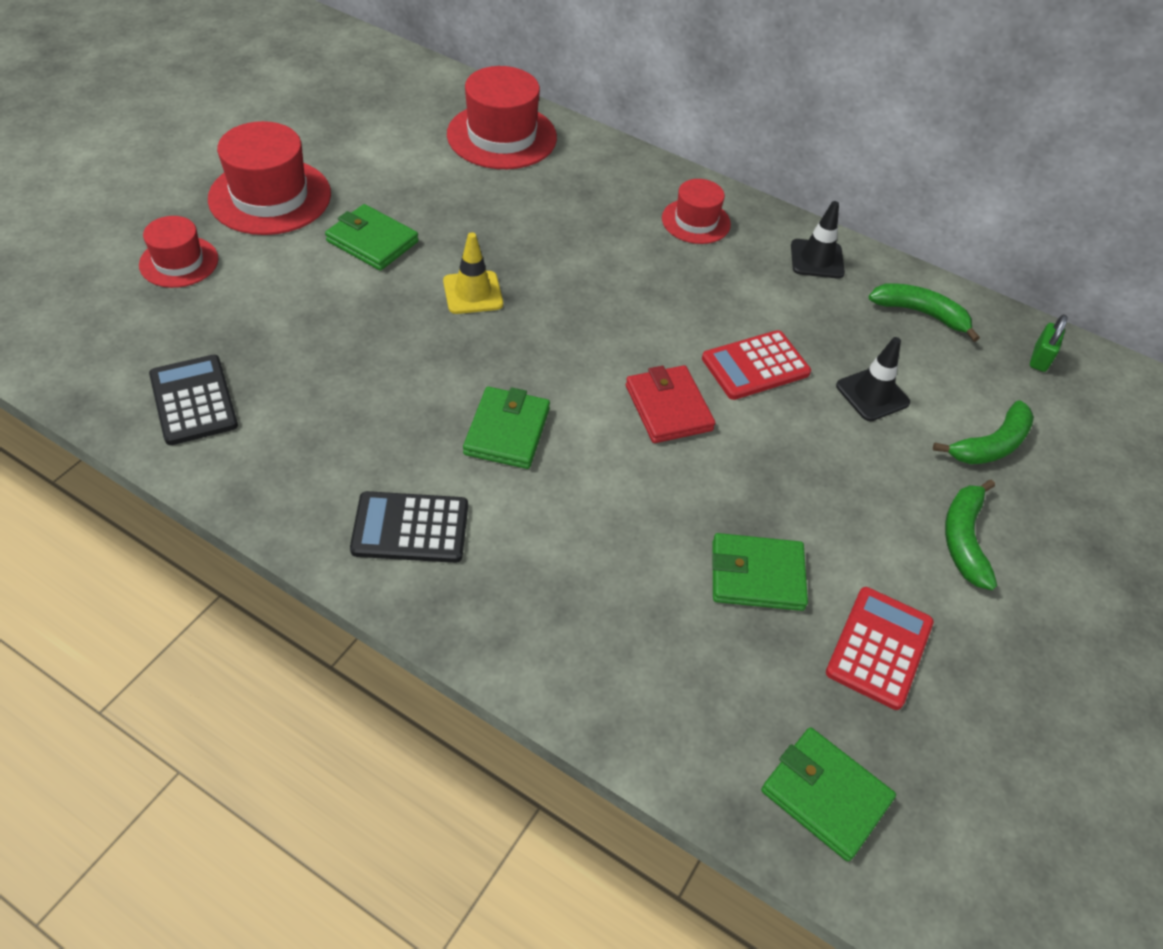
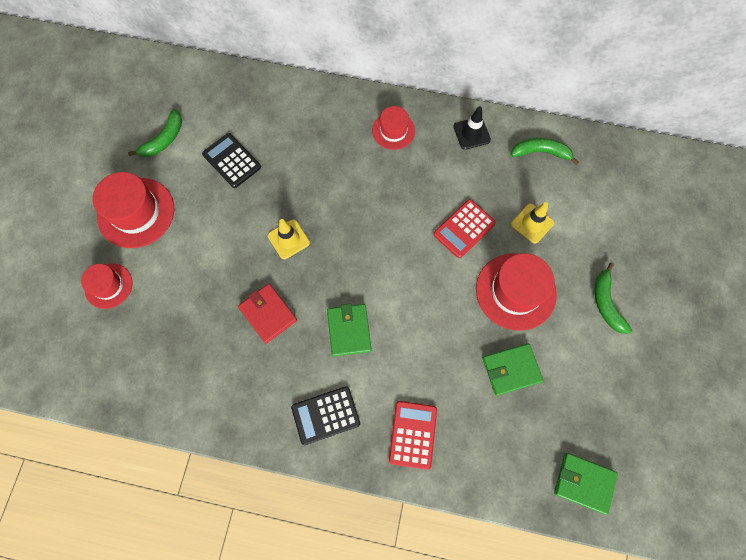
camera: 15 degrees left, 20 degrees up
black calculator [149,355,238,445] -> black calculator moved to [202,133,261,188]
green wallet [325,204,419,271] -> none
red hat [447,66,557,169] -> red hat moved to [476,253,557,331]
red wallet [626,365,715,443] -> red wallet moved to [238,284,297,344]
red calculator [826,587,934,710] -> red calculator moved to [389,401,437,470]
black traffic cone [836,337,910,421] -> yellow traffic cone [511,202,554,244]
green banana [933,400,1034,464] -> green banana moved to [128,109,182,157]
green padlock [1030,314,1068,372] -> none

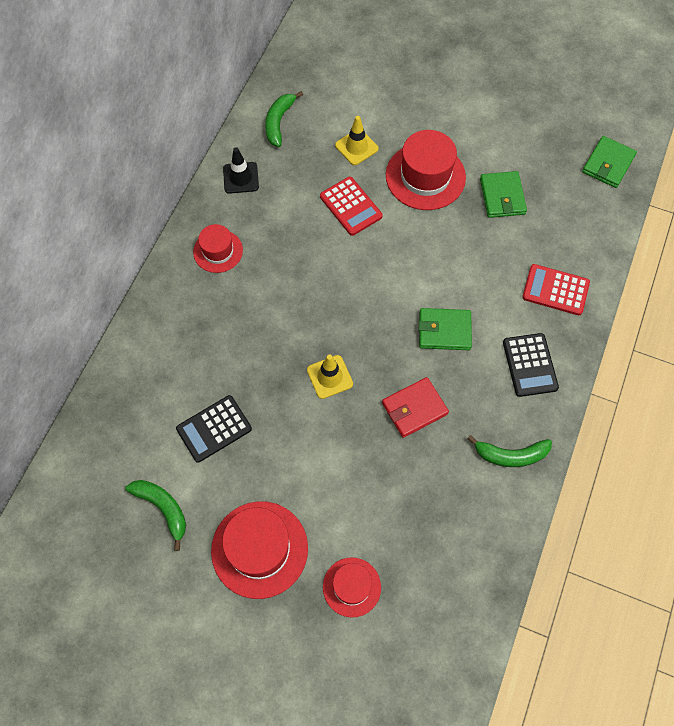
camera: 80 degrees left, 5 degrees down
green banana [594,263,632,334] -> green banana moved to [467,435,552,467]

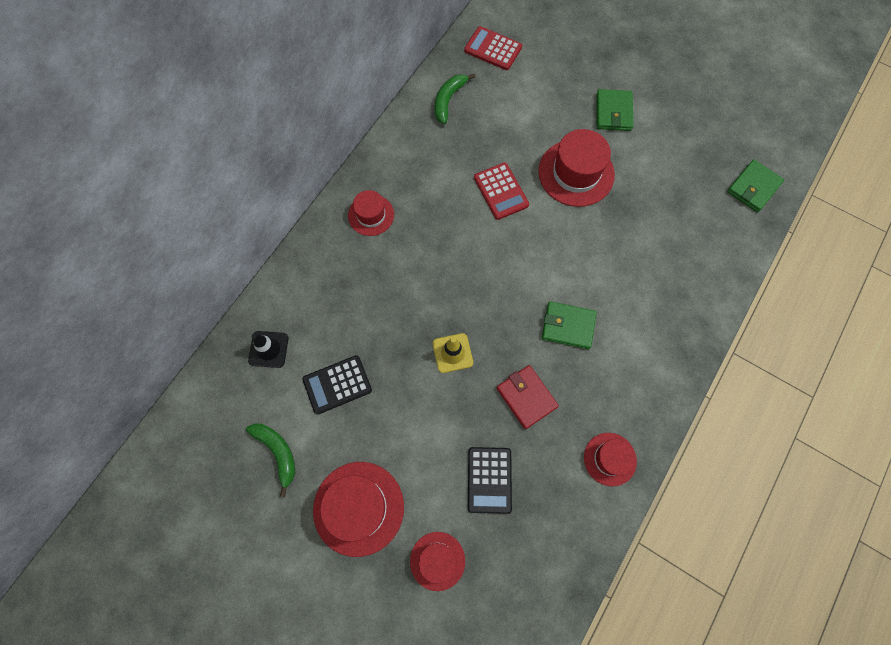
camera: 10 degrees right, 5 degrees up
black traffic cone [223,147,259,194] -> black traffic cone moved to [248,331,289,368]
yellow traffic cone [335,116,379,165] -> none
red wallet [382,377,449,438] -> red wallet turned 75 degrees clockwise [497,365,559,429]
green banana [467,435,552,467] -> red hat [584,433,637,487]
green wallet [480,171,527,218] -> green wallet moved to [596,89,634,131]
black calculator [503,333,559,397] -> black calculator moved to [468,447,512,514]
red calculator [522,264,590,315] -> red calculator moved to [464,26,522,70]

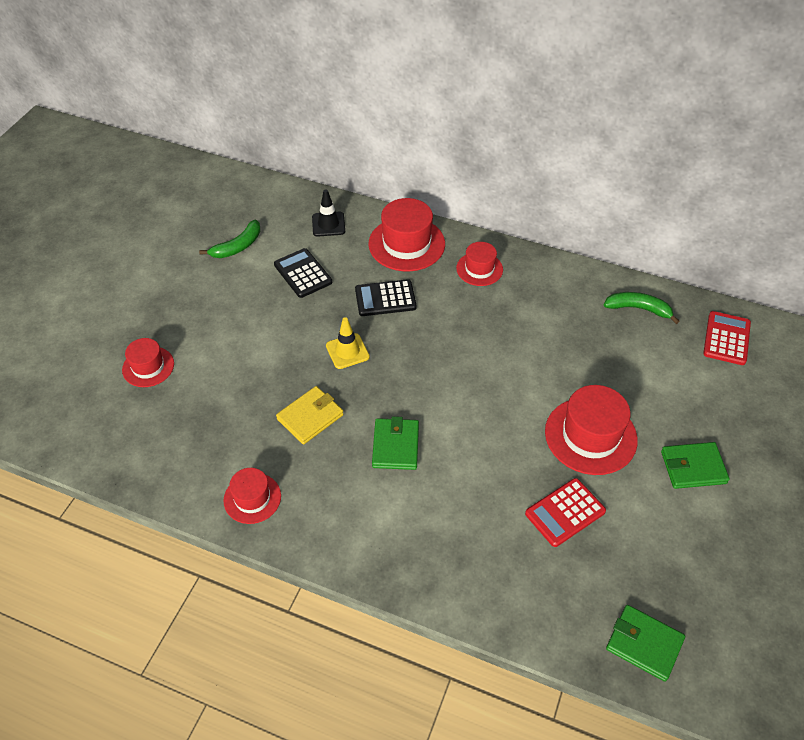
camera: 80 degrees right, 20 degrees down
red hat [313,462,404,557] -> red hat moved to [368,198,445,271]
black calculator [468,447,512,514] -> black calculator moved to [355,279,417,316]
red calculator [474,162,529,220] -> red calculator moved to [525,478,606,547]
red wallet [497,365,559,429] -> yellow wallet [276,386,344,445]

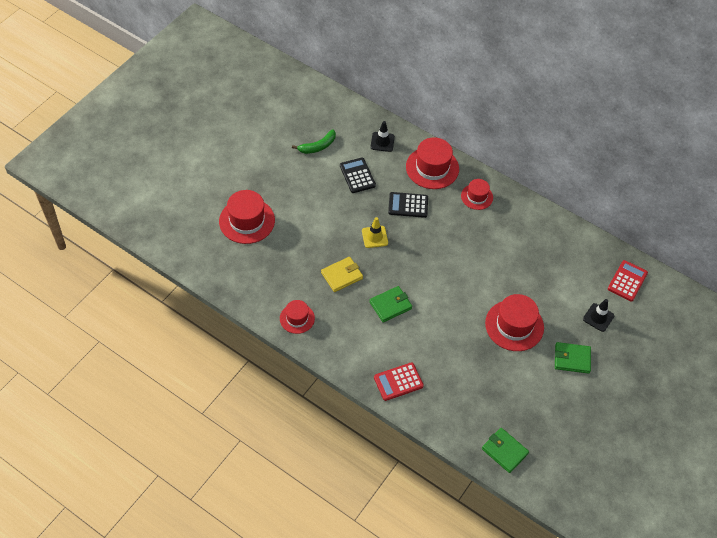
camera: 10 degrees right, 5 degrees up
red hat [122,338,174,387] -> red hat [219,190,275,244], size x1.68
green wallet [372,416,419,470] -> green wallet turned 45 degrees clockwise [369,286,412,322]
red calculator [525,478,606,547] -> red calculator moved to [374,362,424,401]
green banana [604,292,680,324] -> none
none -> black traffic cone [583,299,614,332]

